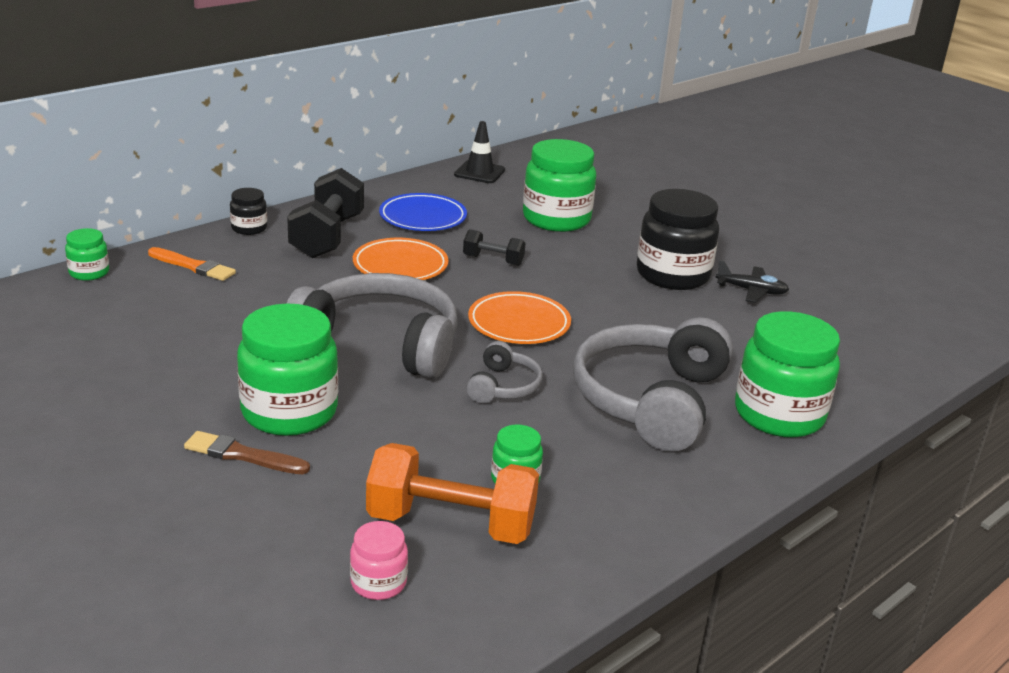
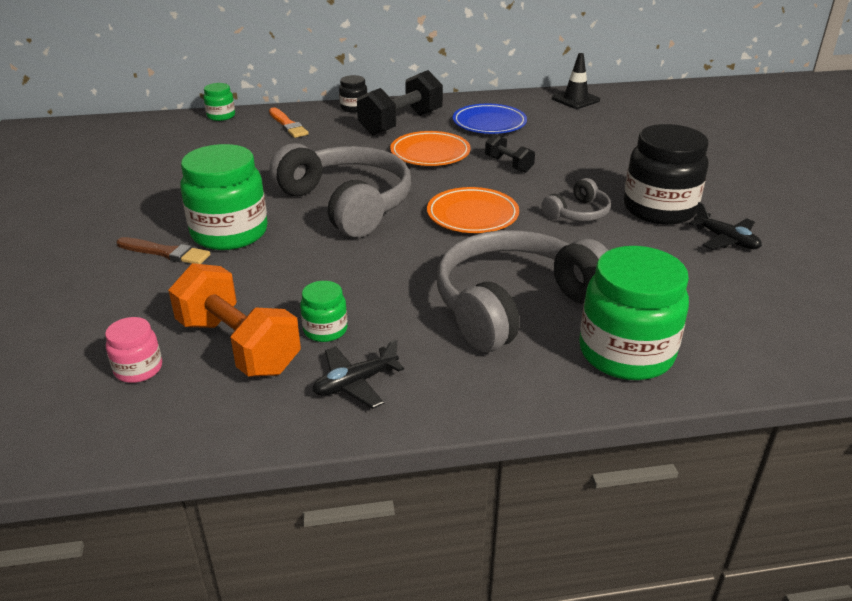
camera: 35 degrees right, 5 degrees up
brown brush [184,431,310,474] -> brown brush turned 150 degrees clockwise [117,237,210,264]
grey headphones [466,341,543,403] -> grey headphones moved to [542,178,611,221]
green jar [523,139,596,232] -> none
none -> black plane [313,339,404,408]

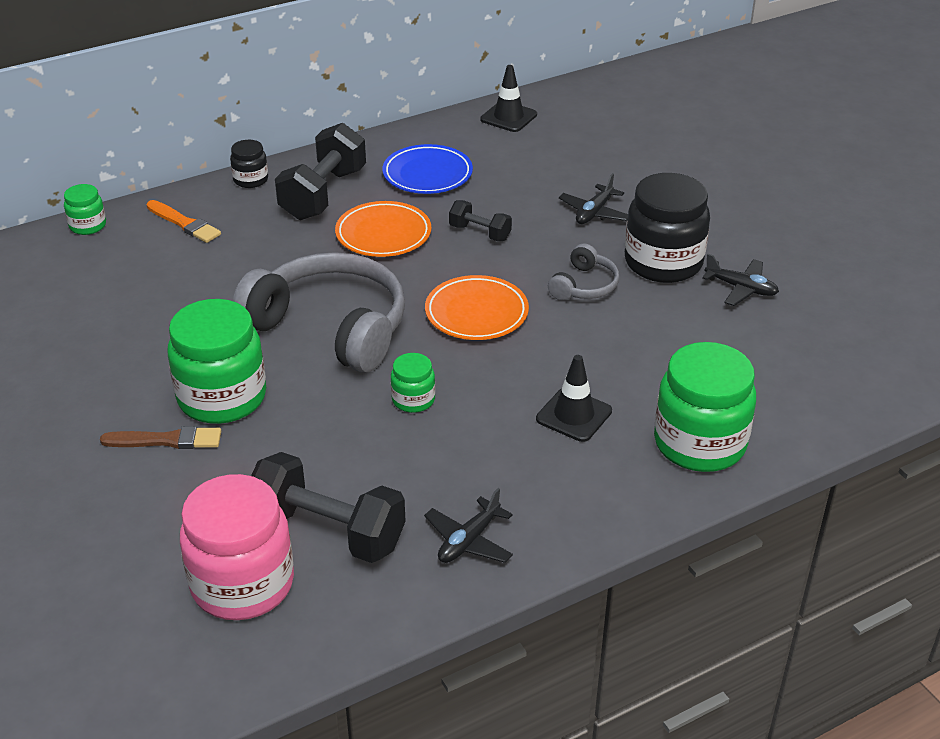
camera: 20 degrees left, 5 degrees up
pink jar [105,317,162,383] -> pink jar [180,474,294,620], size x2.06
orange dumbbell [168,263,301,377] -> black dumbbell [251,452,406,563]
green jar [300,281,347,342] -> green jar moved to [391,353,435,413]
grey headphones [437,230,608,352] -> black traffic cone [536,355,612,442]
none -> black plane [559,173,628,224]

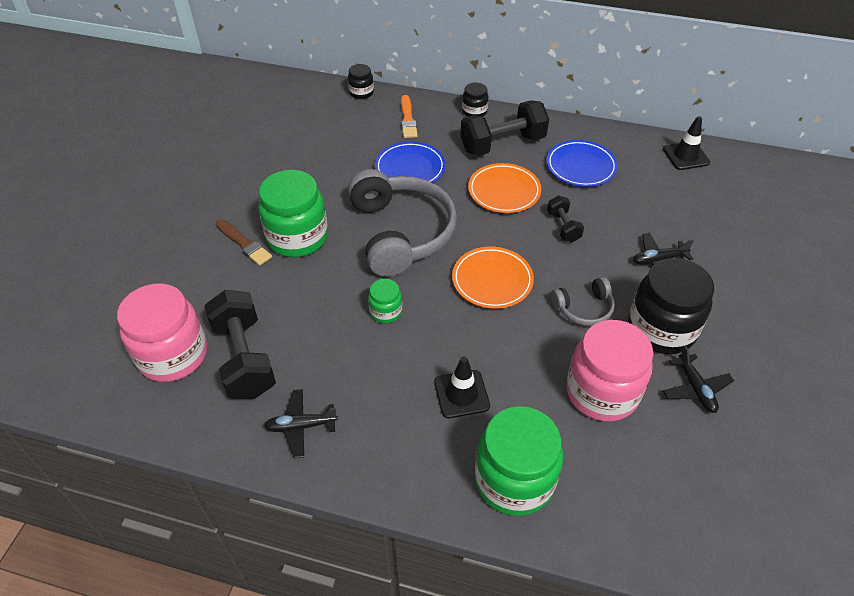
camera: 45 degrees right, 10 degrees up
green jar [64,184,106,235] -> black jar [348,64,374,99]
none -> blue plate [375,142,446,183]
none -> pink jar [566,320,653,422]

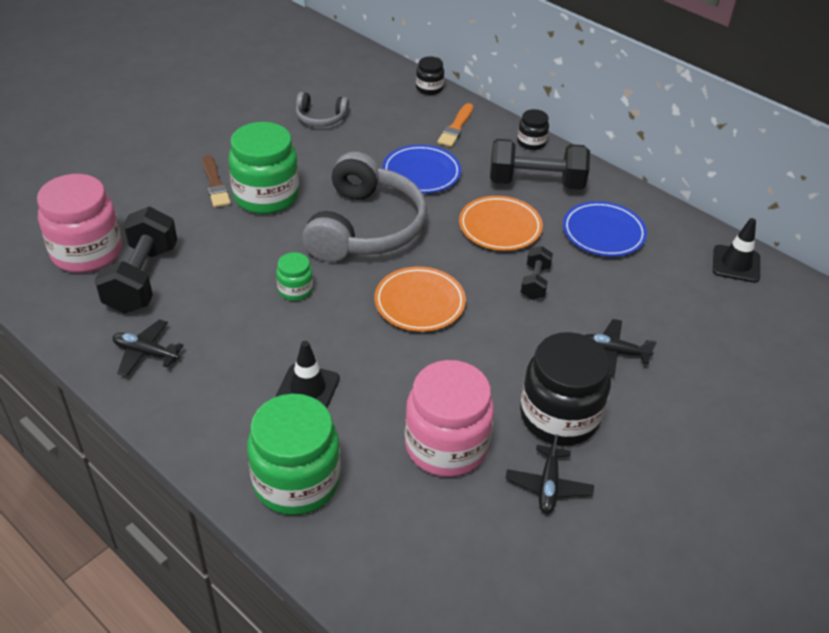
camera: 25 degrees right, 5 degrees down
grey headphones [551,277,615,326] -> grey headphones moved to [296,92,349,127]

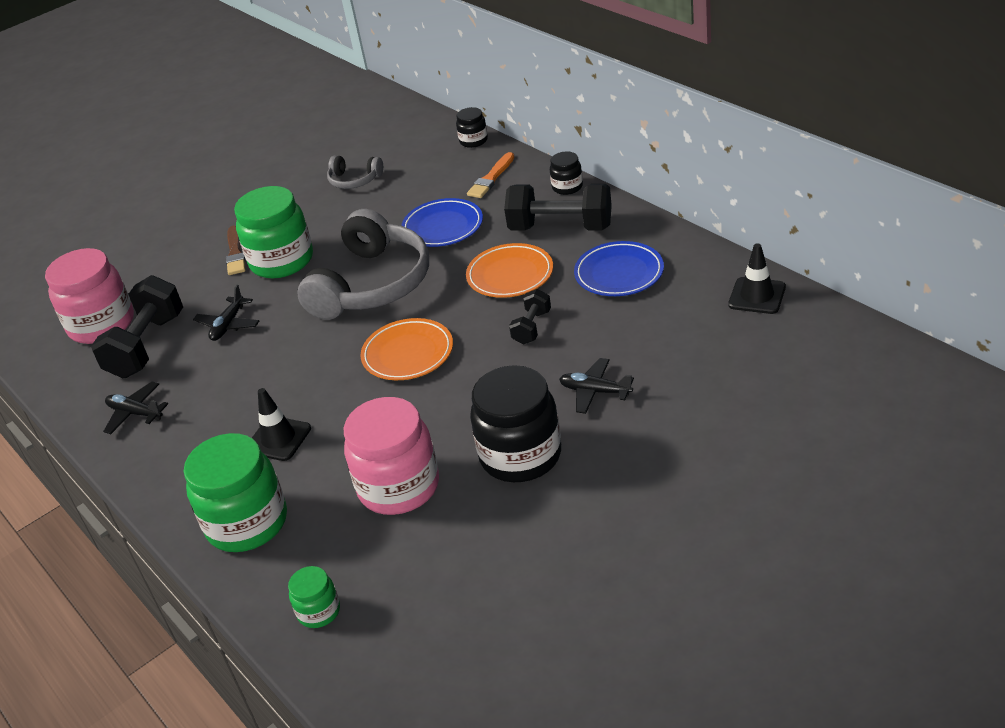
camera: 15 degrees right, 5 degrees down
green jar [276,252,313,301] -> green jar moved to [288,566,340,628]
black plane [505,434,594,514] -> black plane moved to [193,285,259,341]

